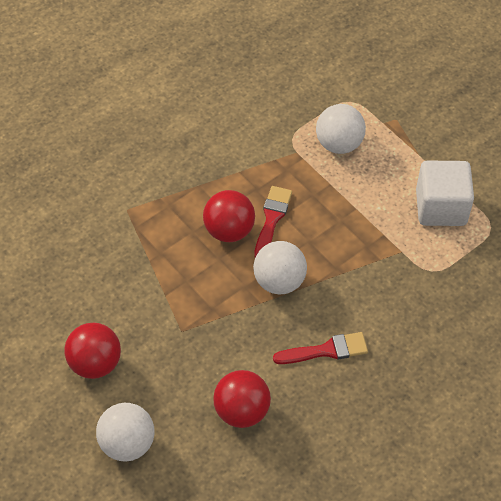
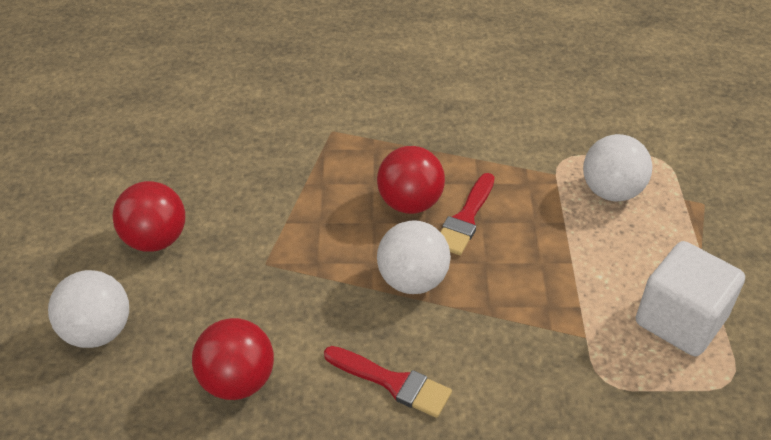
camera: 40 degrees right, 10 degrees down
red brush [254,186,292,257] -> red brush turned 150 degrees clockwise [440,173,495,255]

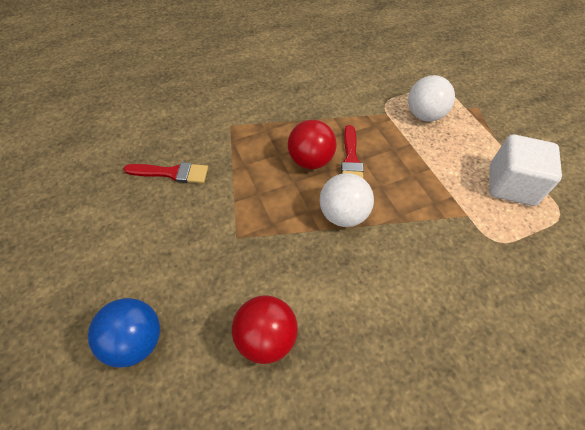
camera: 25 degrees left, 10 degrees up
white ball [48,270,129,348] -> blue ball [88,298,160,368]
red ball [112,181,185,252] -> none
red brush [324,346,452,418] -> red brush moved to [124,162,208,183]

